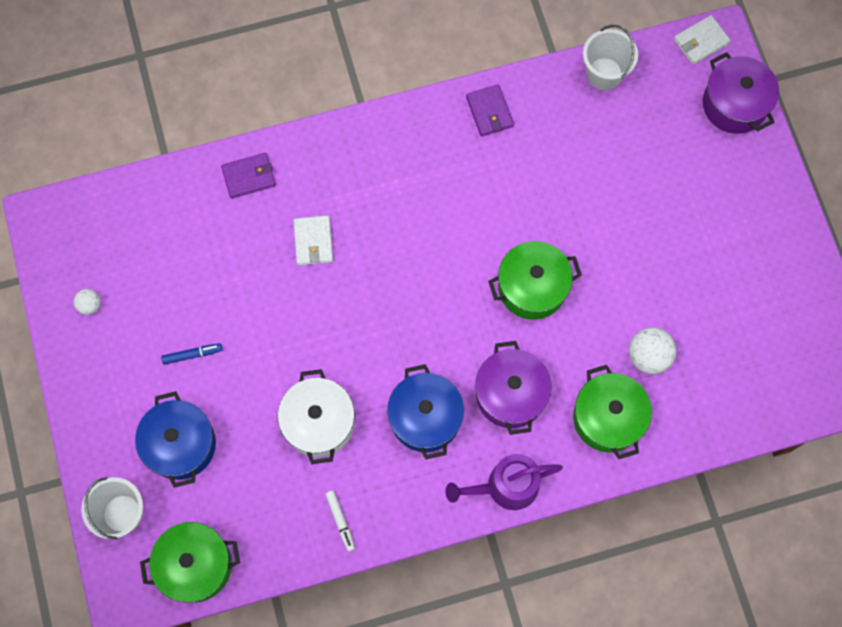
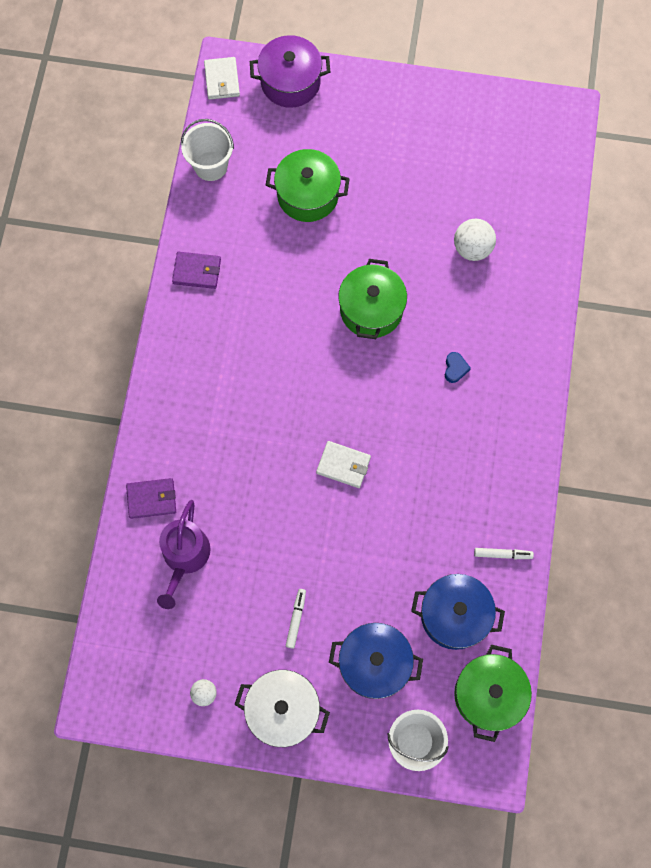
camera: 65 degrees left, 0 degrees up
blue marker [161,343,223,365] -> white marker [286,589,306,649]
purple wallet [221,153,276,199] -> purple wallet turned 75 degrees clockwise [126,478,176,519]
white pot [278,369,355,464] -> white pot moved to [234,670,330,747]
white wallet [293,215,333,265] -> white wallet moved to [316,441,371,488]
blue pot [387,364,464,459] -> blue pot moved to [411,574,505,650]
purple watering can [445,454,563,510] -> purple watering can moved to [157,500,210,609]
purple pot [475,341,552,435] -> blue heart [445,352,471,383]
green pot [573,365,652,459] -> green pot moved to [266,149,350,222]

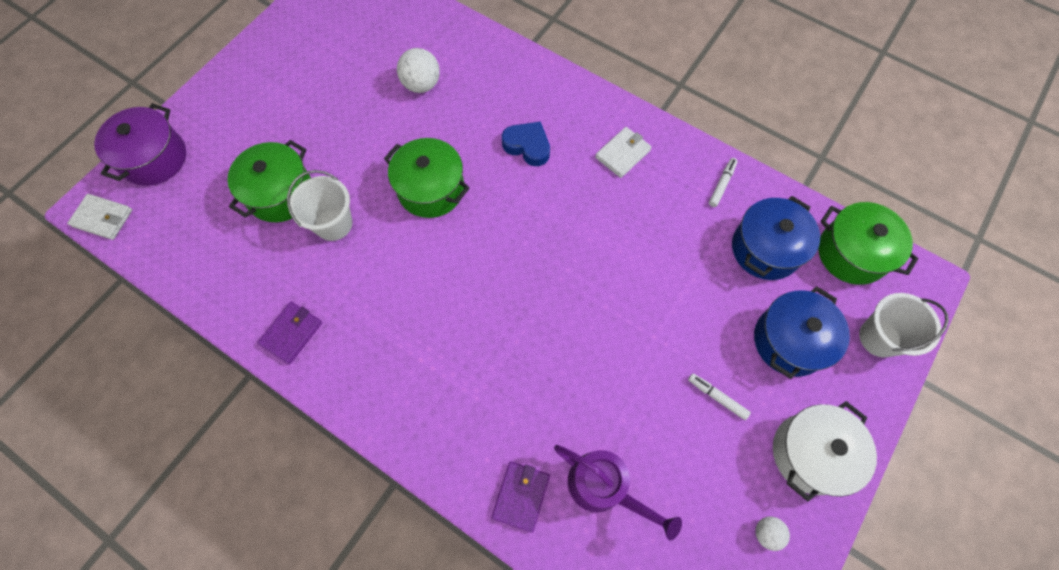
camera: 65 degrees left, 5 degrees down
white bucket [181,119,234,181] -> white bucket moved to [287,170,352,241]
white wallet [316,441,371,488] -> white wallet moved to [595,127,652,178]
blue heart [445,352,471,383] -> blue heart [502,122,550,166], size x1.67

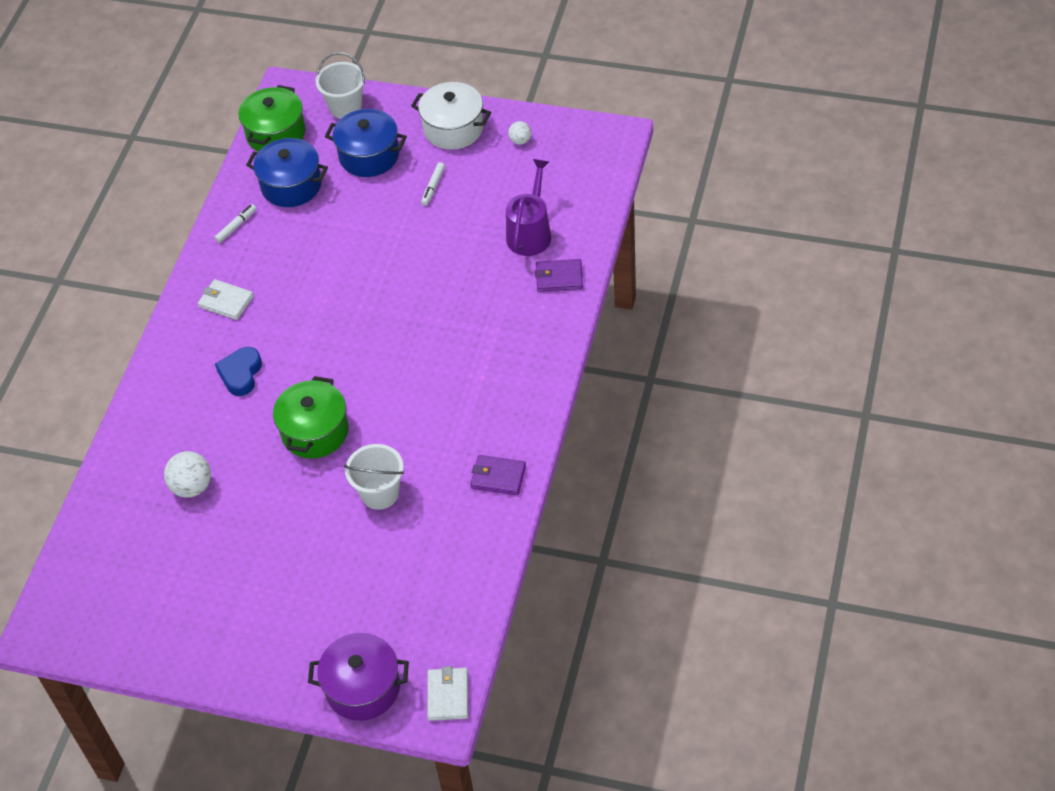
camera: 105 degrees left, 15 degrees down
green pot [227,140,311,222] -> none
white marker [709,158,738,207] -> white marker turned 120 degrees clockwise [214,204,257,243]

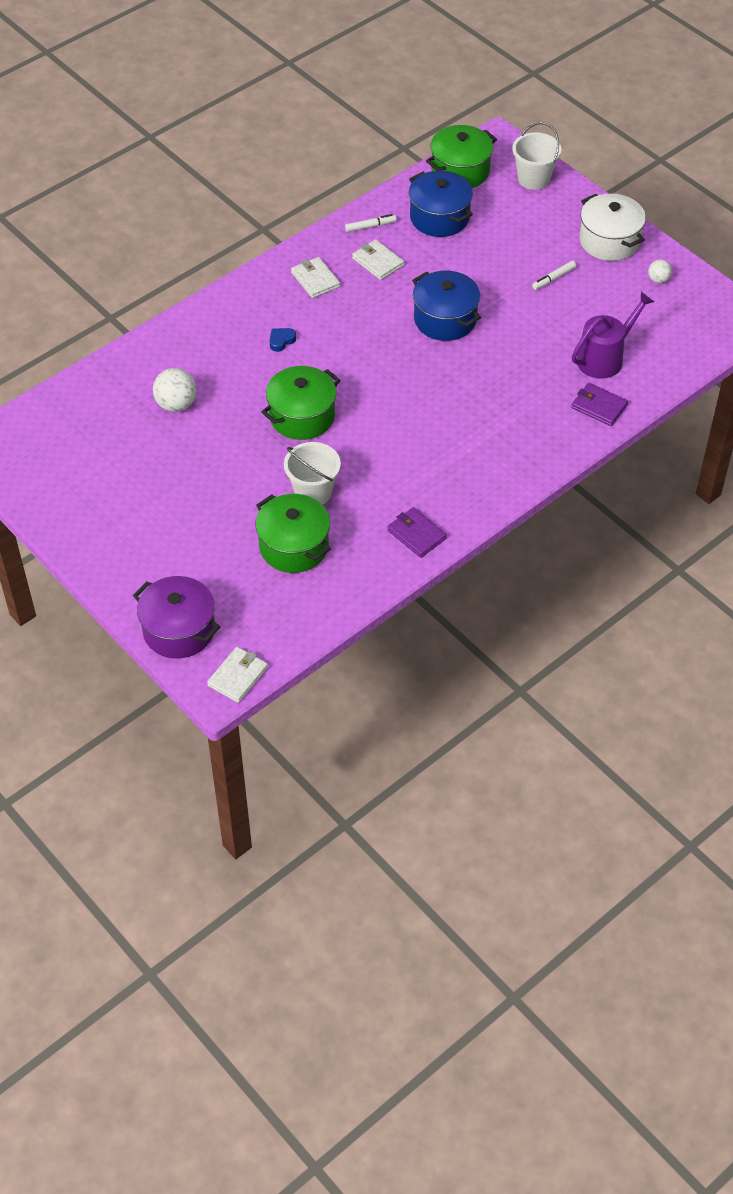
camera: 30 degrees right, 0 degrees up
blue heart [215,347,262,396] -> blue heart [270,328,296,352], size x0.60
blue pot [325,109,407,177] -> blue pot moved to [412,271,481,341]
none -> green pot [256,494,331,573]
none -> white wallet [352,239,404,280]

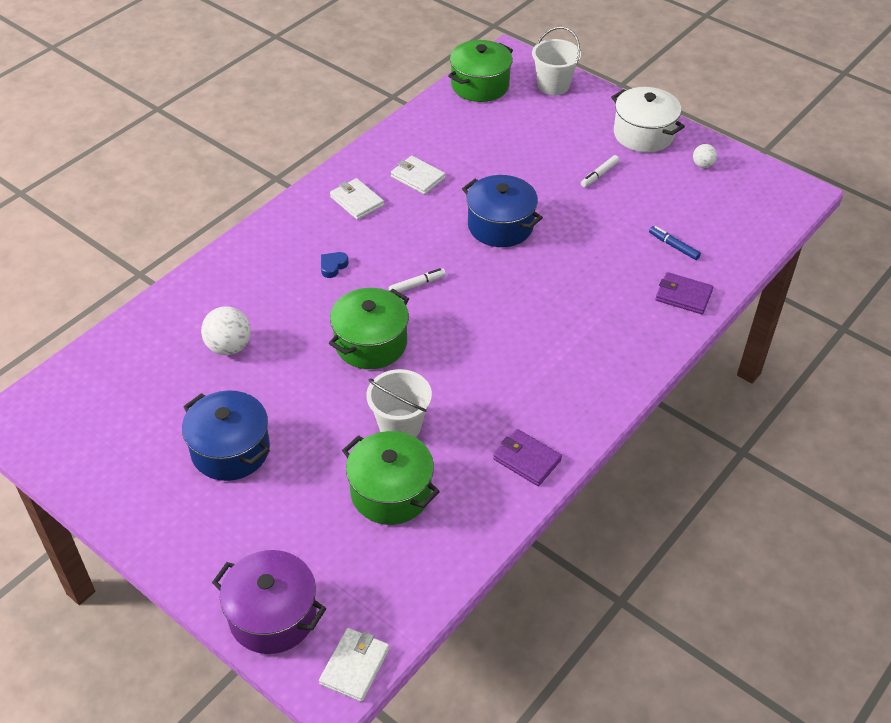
camera: 10 degrees left, 5 degrees down
white marker [345,214,397,232] -> white marker moved to [389,268,446,292]
blue pot [409,171,473,237] -> blue pot moved to [182,390,270,481]
purple watering can [572,292,654,379] -> blue marker [649,226,701,260]

